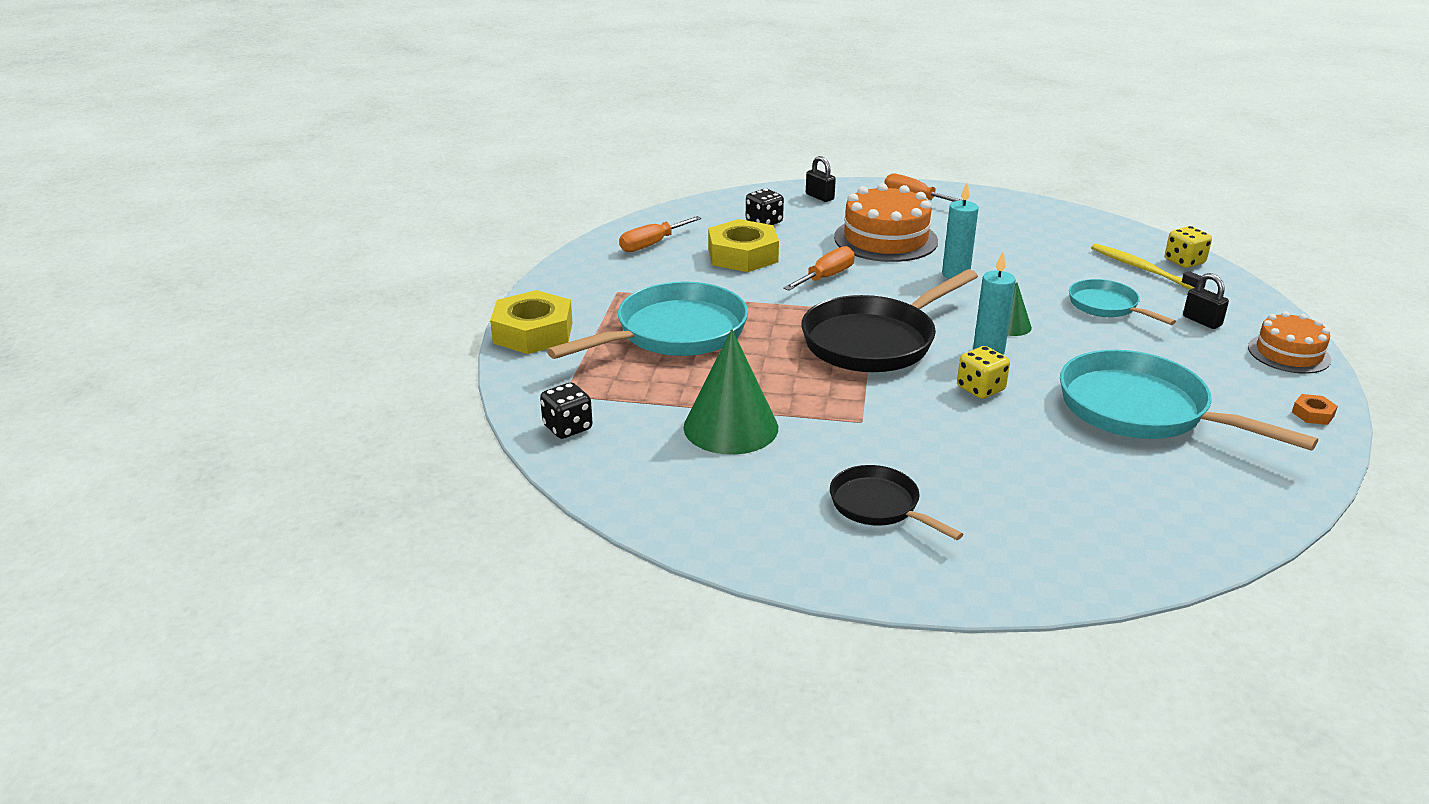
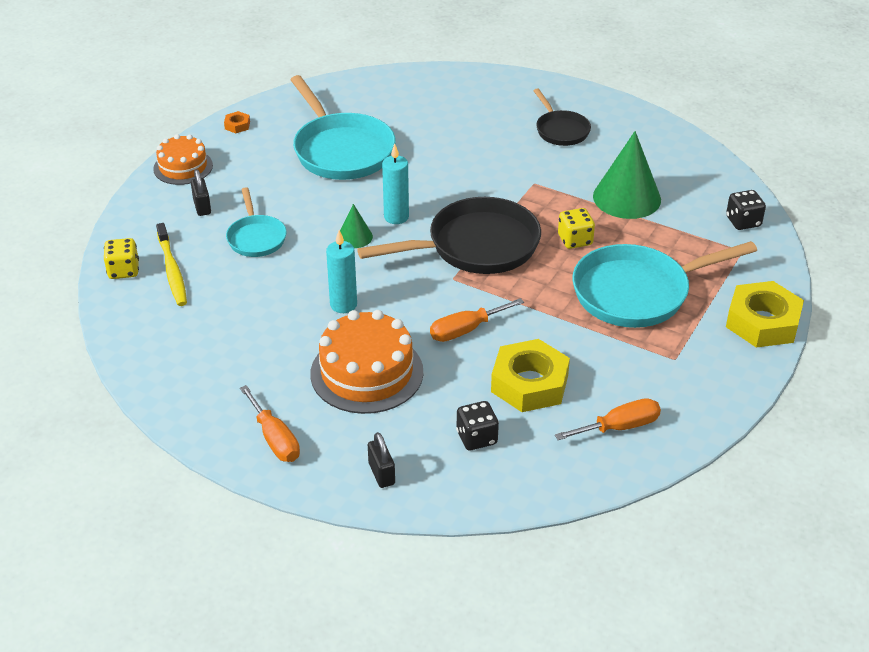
camera: 160 degrees left, 10 degrees up
yellow dice [957,346,1010,399] -> yellow dice moved to [558,208,595,249]

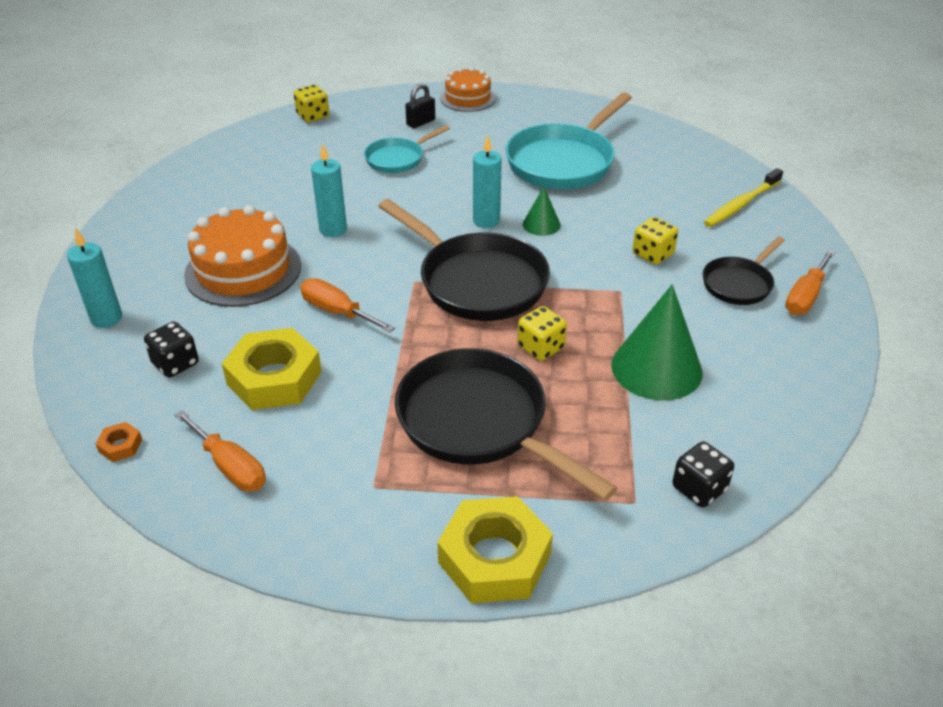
camera: 65 degrees right, 0 degrees up
yellow toothbrush [156,223,187,306] -> yellow toothbrush moved to [704,168,783,227]
orange nut [224,111,250,133] -> orange nut moved to [96,422,142,462]
orange screwdriver [240,385,300,462] -> orange screwdriver moved to [785,250,835,315]
green cone [340,204,373,248] -> green cone moved to [523,187,561,236]
black padlock [368,432,395,488] -> turquoise candle [67,228,122,328]
turquoise pan [572,241,757,328] -> black pan [395,348,617,501]
none -> yellow dice [633,217,678,265]

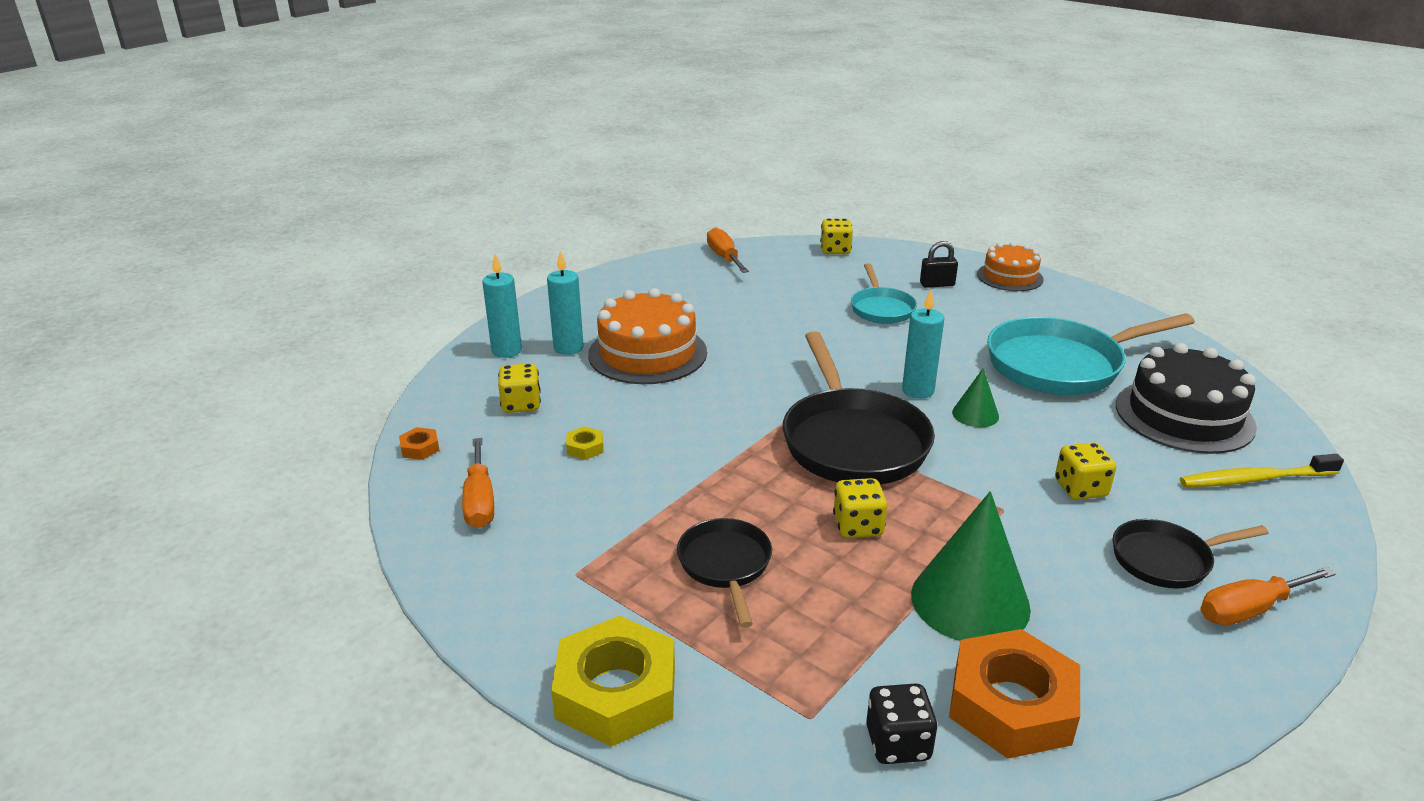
camera: 35 degrees right, 10 degrees down
black dice [144,321,199,378] -> yellow dice [498,363,541,413]
yellow nut [222,328,322,410] -> yellow nut [566,426,603,460], size x0.42
orange screwdriver [300,278,395,332] -> orange screwdriver moved to [707,227,749,273]
turquoise candle [311,144,347,237] -> turquoise candle moved to [547,251,584,355]
turquoise pan [364,125,450,173] -> turquoise pan turned 90 degrees counterclockwise [851,263,917,324]
black pan [395,348,617,501] -> black pan [677,518,772,628], size x0.55
none -> orange nut [949,629,1080,759]
none -> black cake [1116,343,1257,454]

